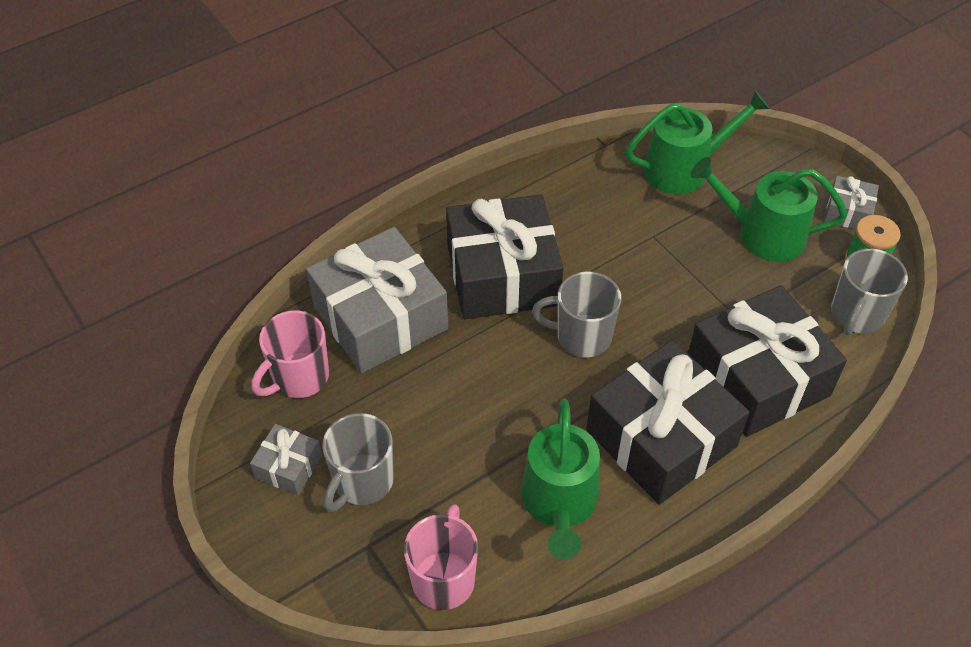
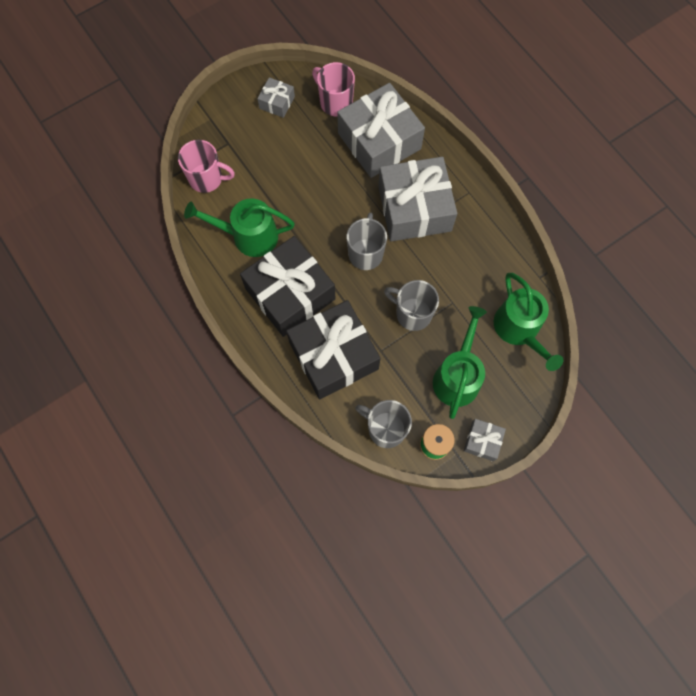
camera: 90 degrees right, 20 degrees up
grey mug [322,413,394,512] -> grey mug moved to [384,280,439,331]
black gift [446,194,564,319] -> grey gift [378,157,457,241]

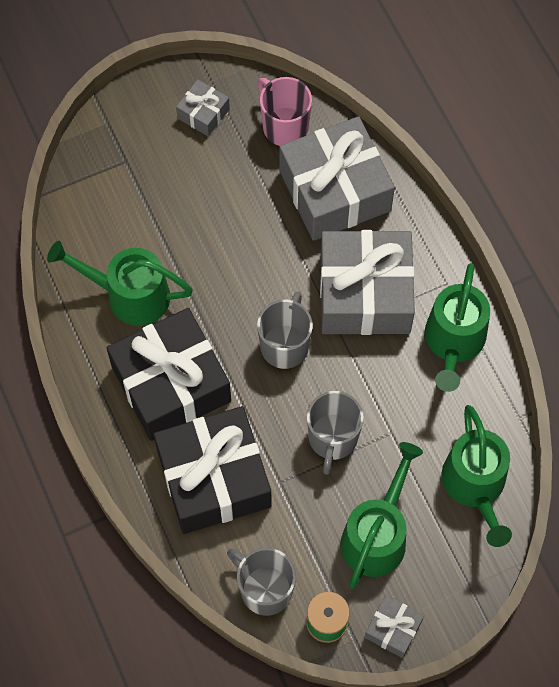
camera: 10 degrees right, 5 degrees down
pink mug [178,140,235,193] -> none
grey mug [384,280,439,331] -> grey mug turned 120 degrees counterclockwise [307,391,364,475]
none -> green watering can [425,263,490,392]

